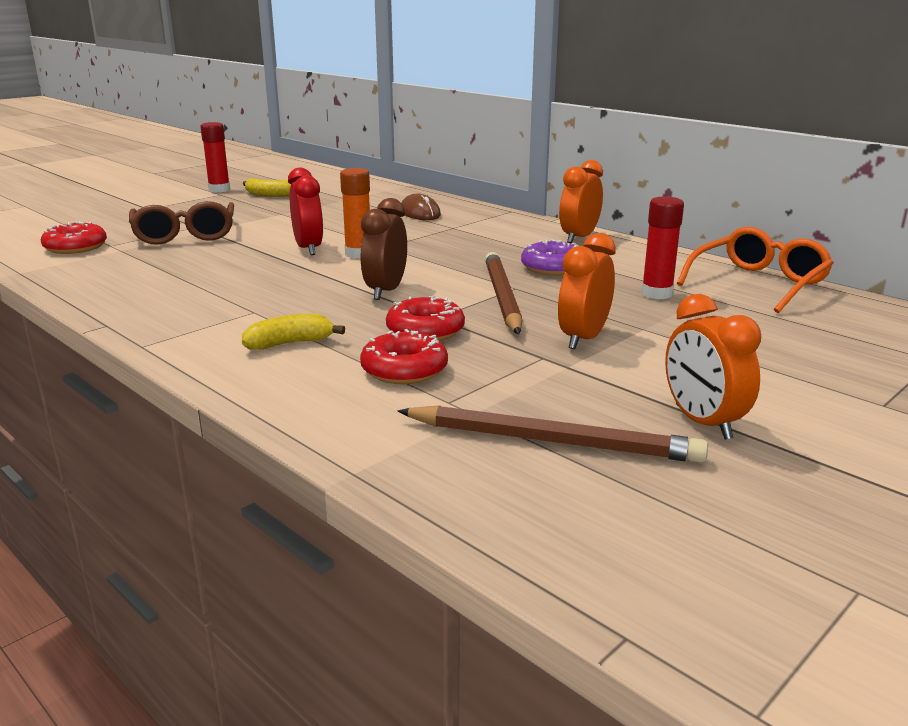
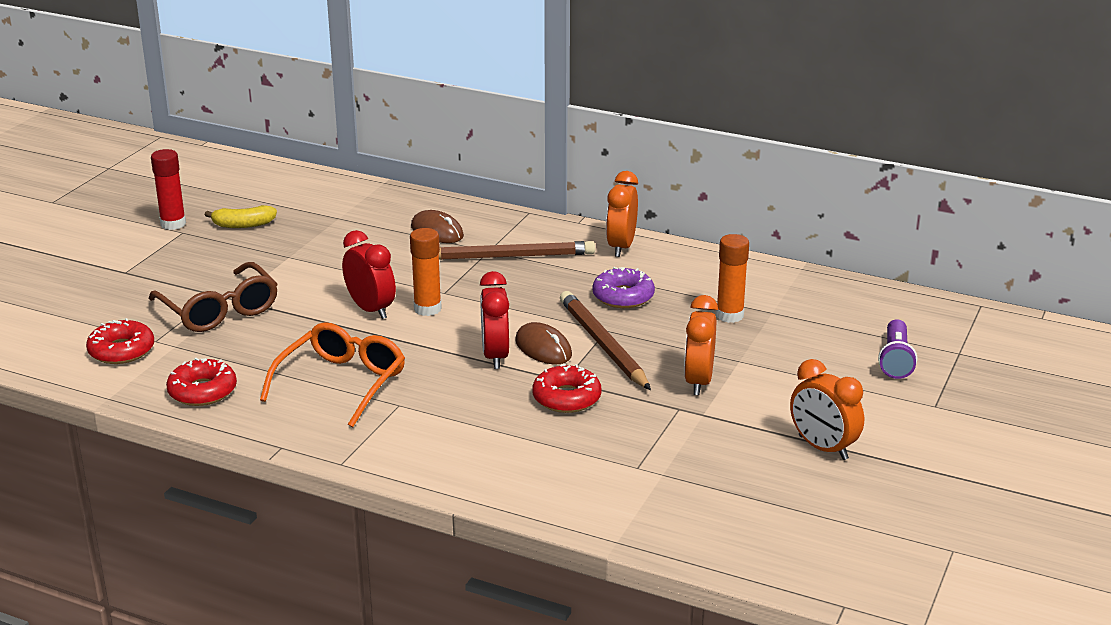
camera: 20 degrees left, 5 degrees up
yellow banana [242,314,345,350] -> none
red donut [360,329,448,384] -> red donut moved to [166,358,237,406]
brown clock [361,198,407,300] -> red clock [480,271,509,369]
brown pencil [397,405,708,463] -> brown pencil moved to [439,241,595,260]
red glue stick [641,196,684,299] -> orange glue stick [716,234,749,323]
orange glasses [676,227,834,313] -> orange glasses moved to [260,322,405,427]
none -> brown mouse [515,322,572,364]
none -> purple flashlight [878,319,917,379]

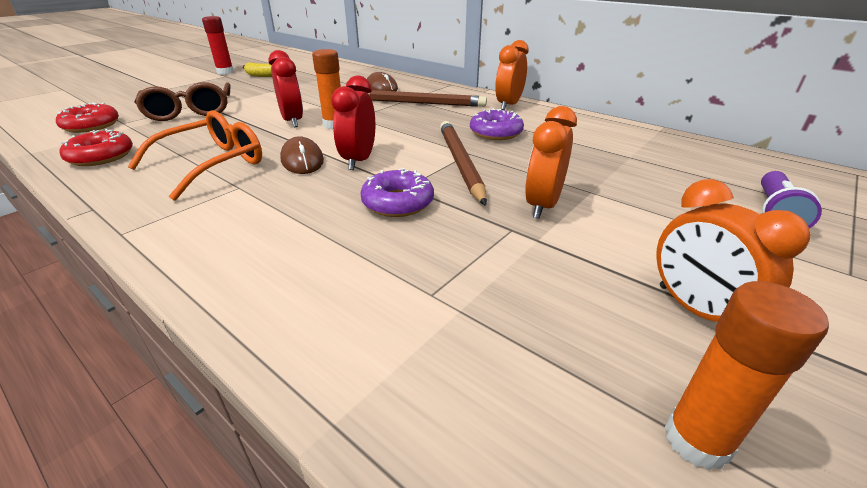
camera: 15 degrees right, 5 degrees up
brown mouse [515,322,572,364] -> brown mouse moved to [280,136,324,174]
red donut [532,364,602,413] -> purple donut [360,168,434,217]
orange glue stick [716,234,749,323] -> orange glue stick moved to [665,281,829,471]

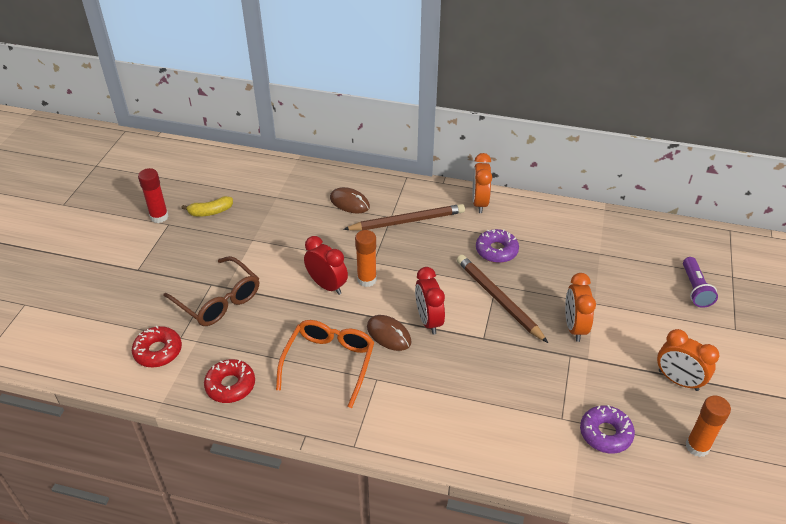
camera: 25 degrees left, 10 degrees up
purple donut [360,168,434,217] -> purple donut moved to [580,405,635,453]

